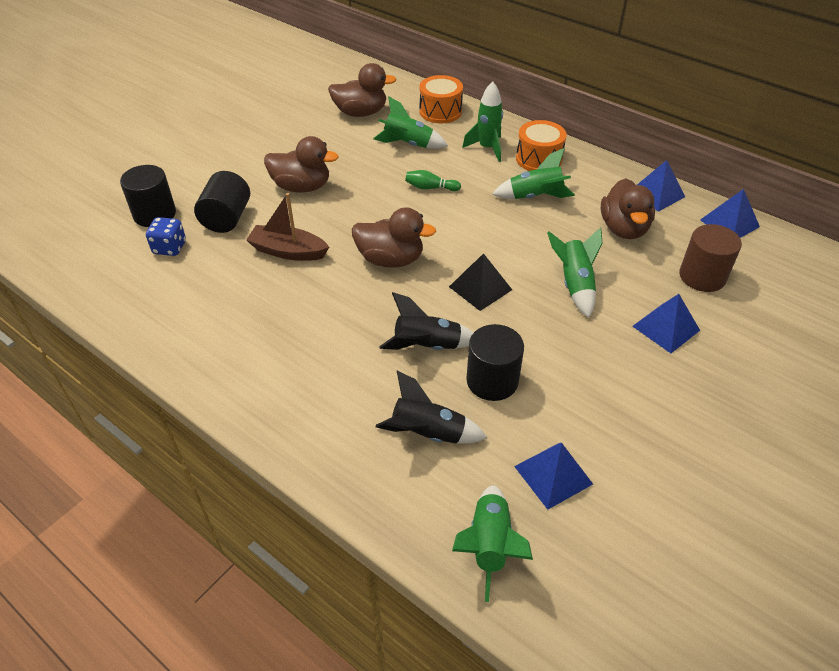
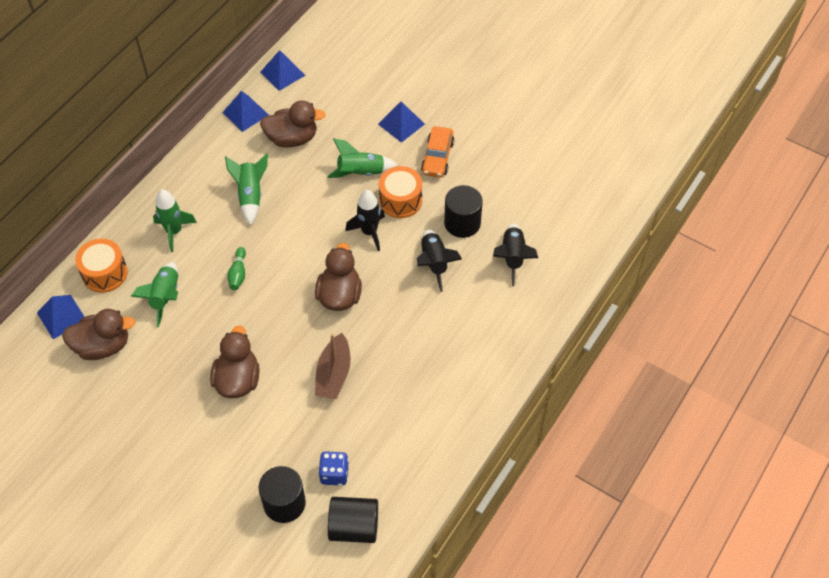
camera: 95 degrees left, 10 degrees up
black cylinder [194,171,250,233] -> black cylinder moved to [328,497,378,543]
brown duck [328,63,397,117] -> brown duck turned 90 degrees clockwise [62,309,135,360]
black pyramid [449,253,512,311] -> black rocket [345,190,385,251]
green rocket [452,485,533,602] -> none
blue pyramid [514,443,593,510] -> blue pyramid moved to [37,295,85,339]
orange drum [516,120,567,171] -> orange drum moved to [379,166,422,218]
brown cylinder [679,224,742,292] -> none
none -> orange car [421,126,455,177]

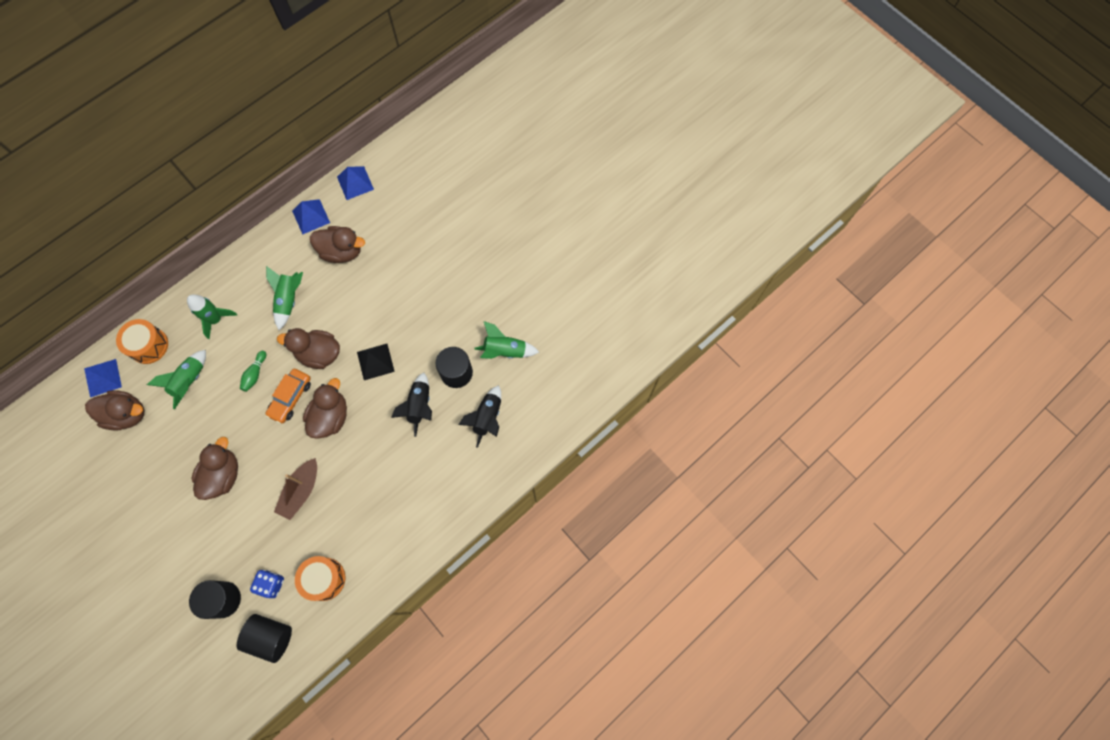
camera: 15 degrees right, 15 degrees up
green rocket [327,138,398,178] -> green rocket moved to [474,321,539,359]
black rocket [345,190,385,251] -> black pyramid [357,344,395,380]
blue pyramid [378,102,425,143] -> none
orange drum [379,166,422,218] -> orange drum moved to [295,556,345,601]
orange car [421,126,455,177] -> orange car moved to [265,369,311,424]
none -> brown duck [277,328,340,369]

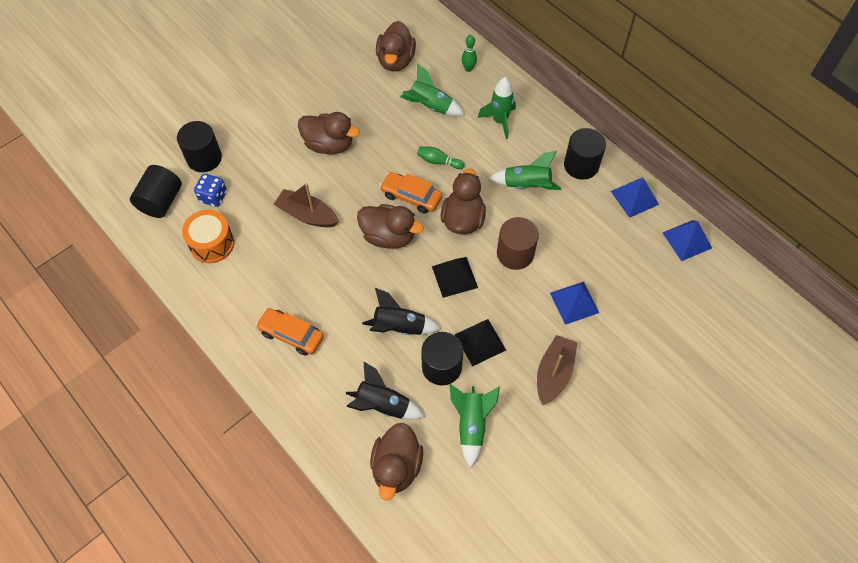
camera: 90 degrees right, 10 degrees down
blue pyramid [84,359,122,397] -> blue pyramid moved to [550,282,599,325]
orange drum [116,319,168,364] -> green bowling pin [462,35,477,72]
brown duck [310,226,365,263] -> brown duck moved to [370,423,423,501]
none -> orange car [256,308,324,355]
none -> black pyramid [454,319,506,366]
none -> brown cylinder [497,217,539,270]
none -> brown boat [537,335,577,405]
none -> black cylinder [564,128,606,180]

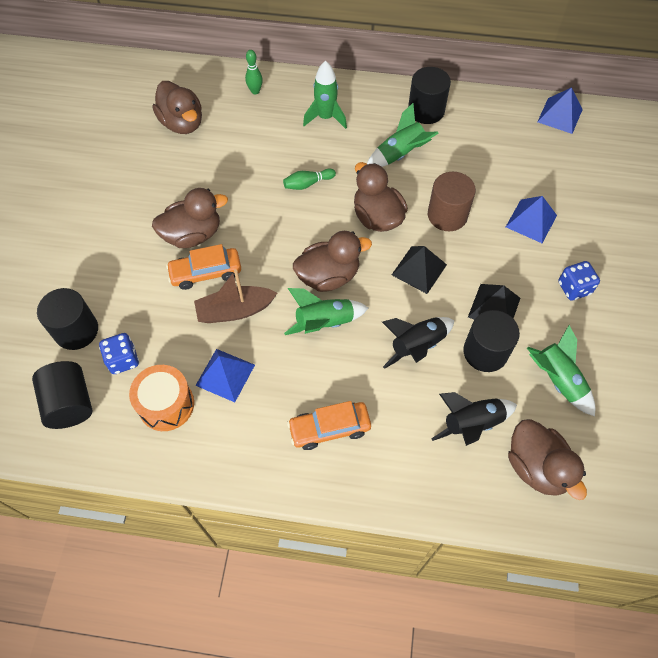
camera: 40 degrees left, 0 degrees up
orange car [380,172,442,214] -> orange car moved to [166,244,241,290]
green rocket [400,63,465,116] -> green rocket moved to [284,288,368,335]
brown boat [537,335,577,405] -> blue dice [558,261,600,301]
blue pyramid [611,178,659,218] -> blue pyramid moved to [195,349,255,402]

